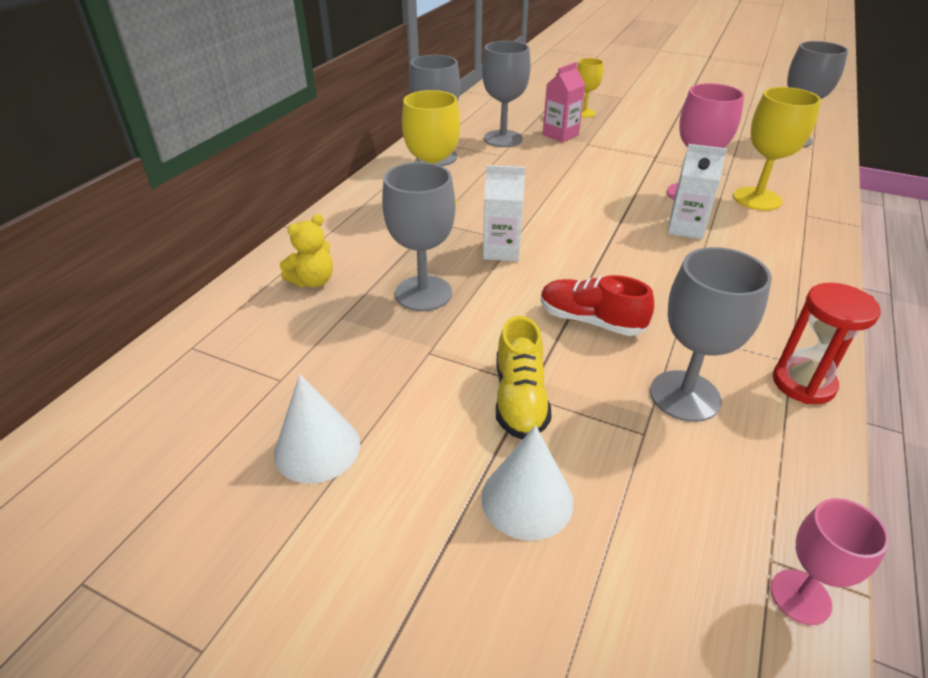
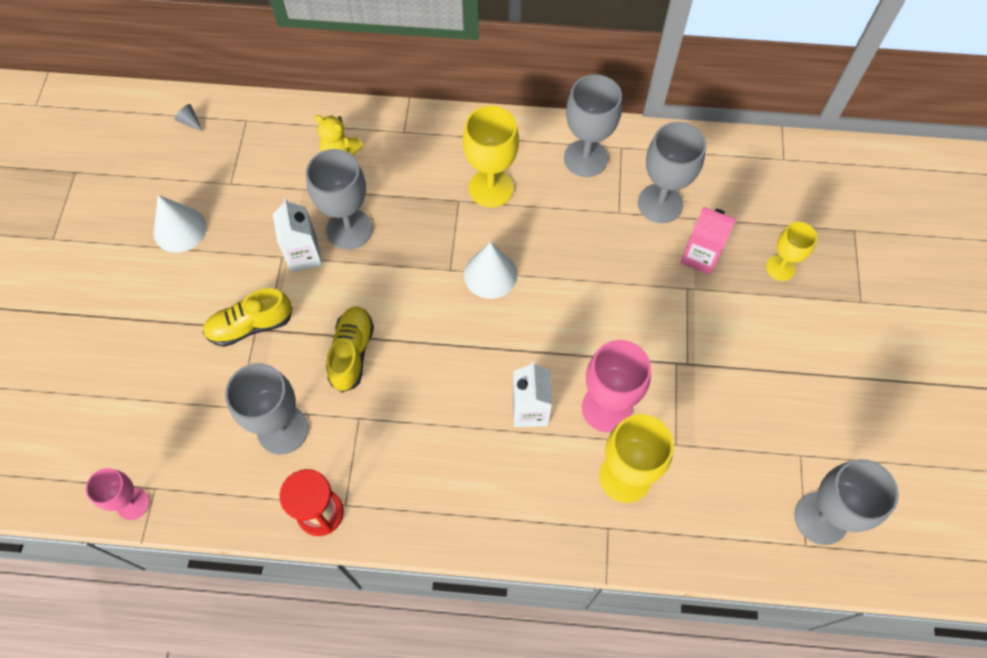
camera: 70 degrees right, 25 degrees up
white cone [481,425,573,541] -> white cone moved to [464,242,517,299]
white carton [483,165,525,261] -> white carton moved to [273,198,322,272]
red shoe [541,275,654,336] -> yellow shoe [326,306,374,392]
none -> grey cone [174,104,203,132]

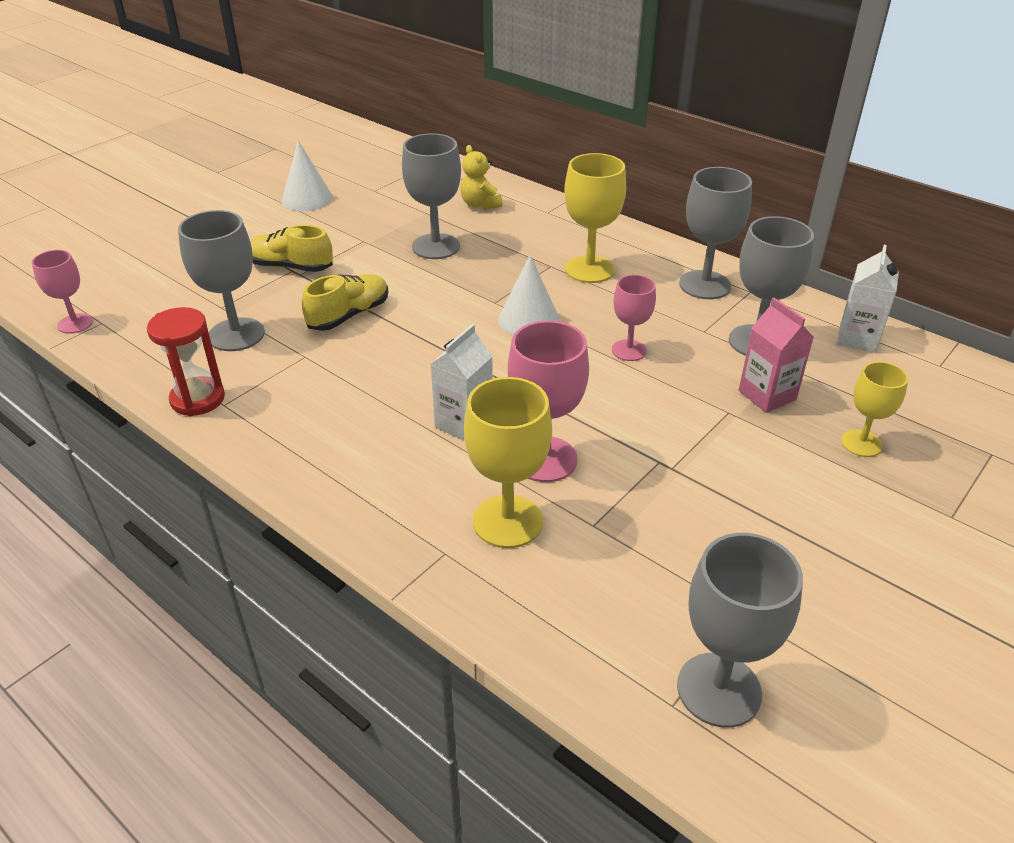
camera: 35 degrees right, 25 degrees down
grey cone [174,104,203,132] -> none
white carton [273,198,322,272] -> white carton moved to [837,245,899,353]
none -> pink goblet [612,275,656,361]

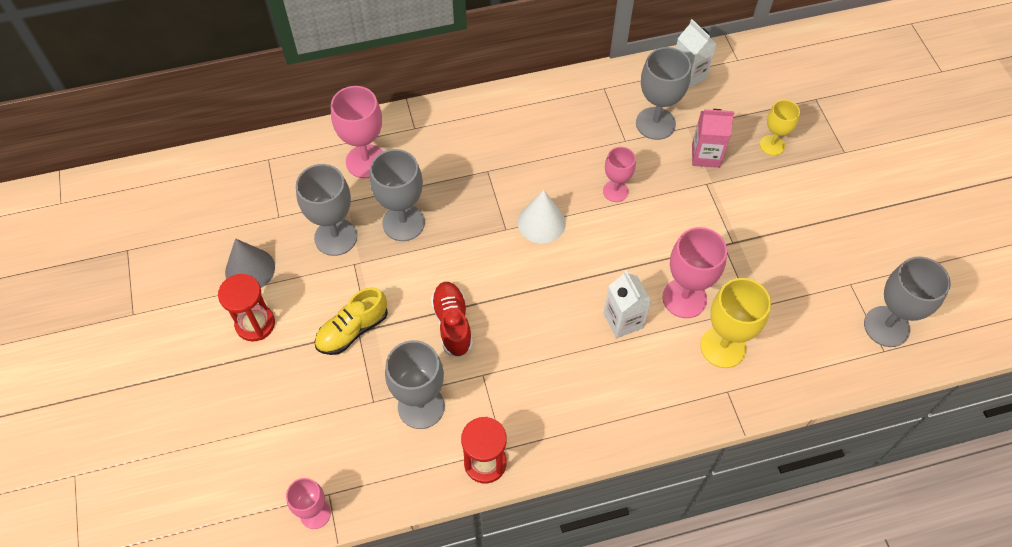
camera: 55 degrees left, 20 degrees up
white cone [282,141,333,211] -> grey cone [225,238,275,288]
yellow shoe [302,274,388,331] -> red shoe [431,282,473,358]
yellow teddy bear [461,145,502,209] -> pink goblet [331,86,384,178]
yellow goblet [564,153,626,283] -> none
grey goblet [679,167,752,299] -> grey goblet moved to [296,164,357,256]
none -> red hourglass [218,274,275,342]

